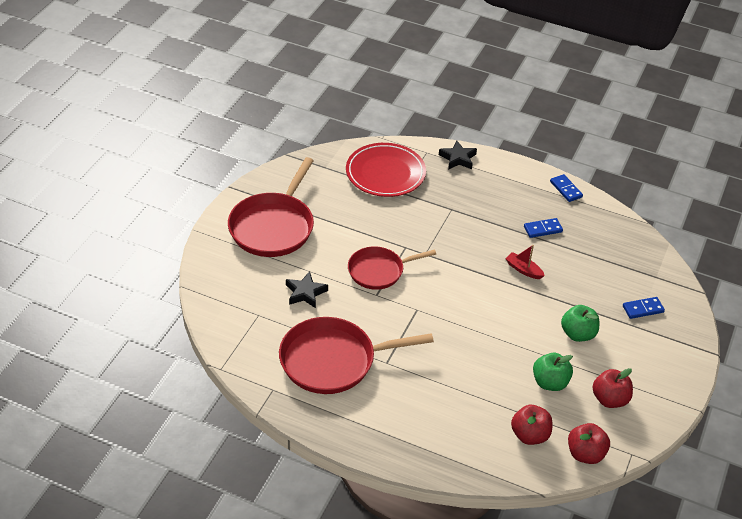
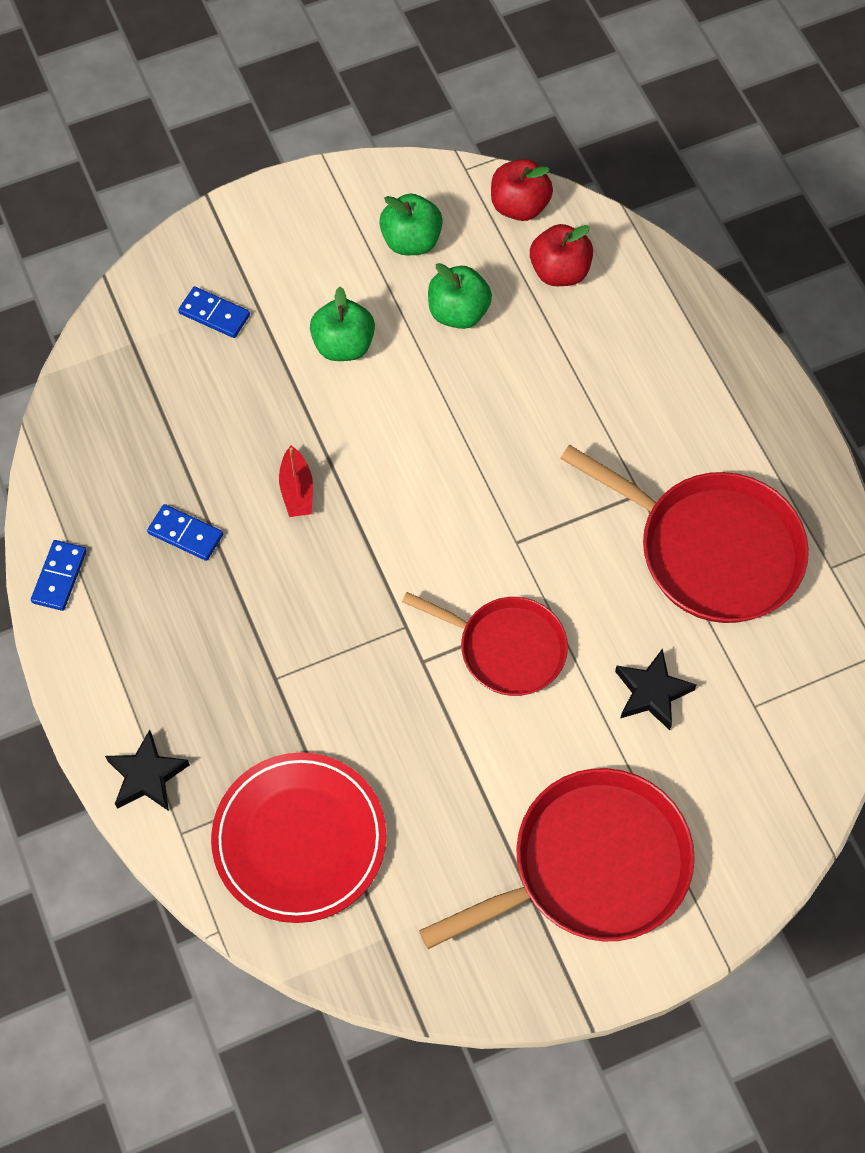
camera: 135 degrees left, 20 degrees up
red apple [592,368,633,408] -> green apple [379,194,443,255]

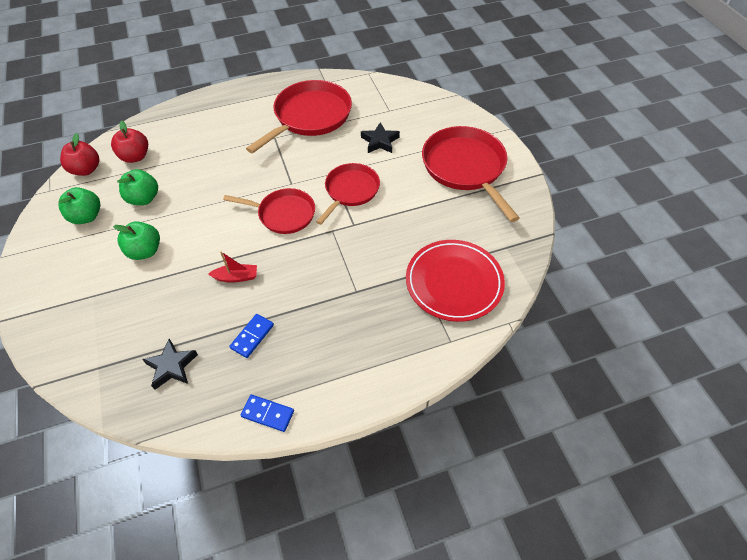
camera: 85 degrees left, 10 degrees down
black star [105,730,190,811] -> black star moved to [142,339,198,390]
blue domino [178,286,250,338] -> none
none -> red pan [223,188,315,234]

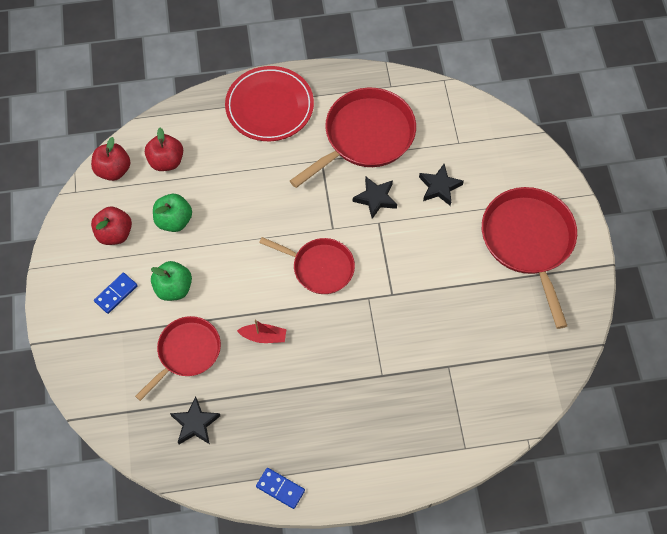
camera: 10 degrees right, 10 degrees up
green apple [58,187,100,224] -> red apple [91,206,132,245]
blue domino [229,314,274,358] -> blue domino moved to [94,273,138,314]
red pan [316,163,380,225] -> red pan moved to [135,316,221,401]
red plate [406,240,505,322] -> red plate moved to [225,66,314,141]
none -> black star [353,176,397,219]

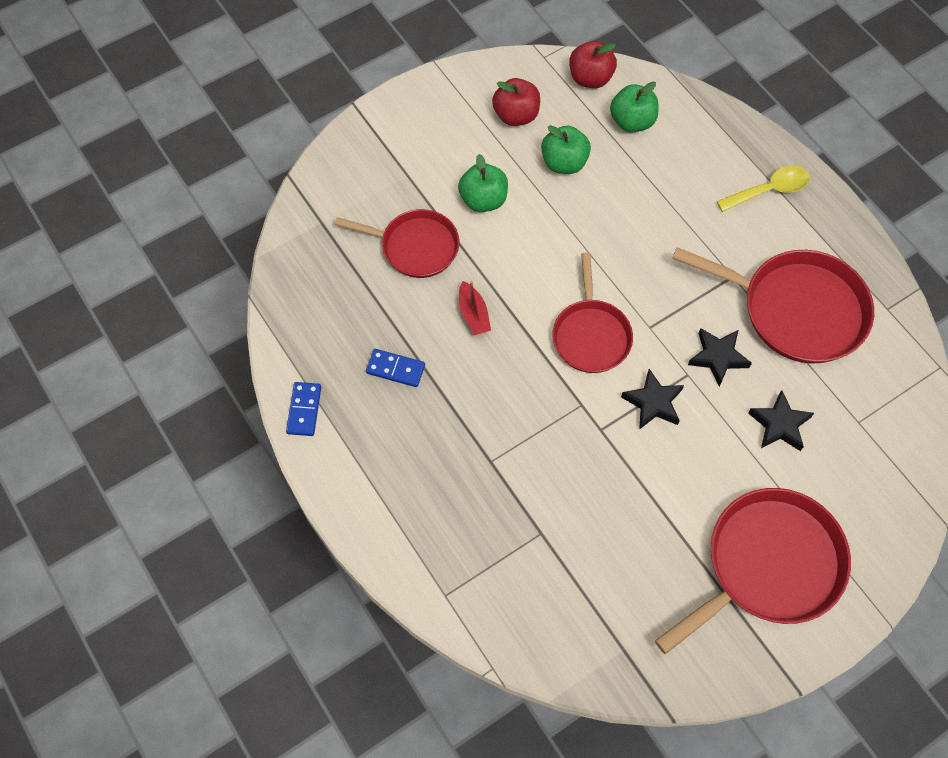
camera: 65 degrees right, 0 degrees up
blue domino [94,273,138,314] -> blue domino moved to [366,349,425,387]
red apple [145,128,183,171] -> green apple [610,82,658,133]
black star [170,396,220,444] -> black star moved to [621,369,684,430]
red plate [225,66,314,141] -> yellow spoon [717,166,810,212]

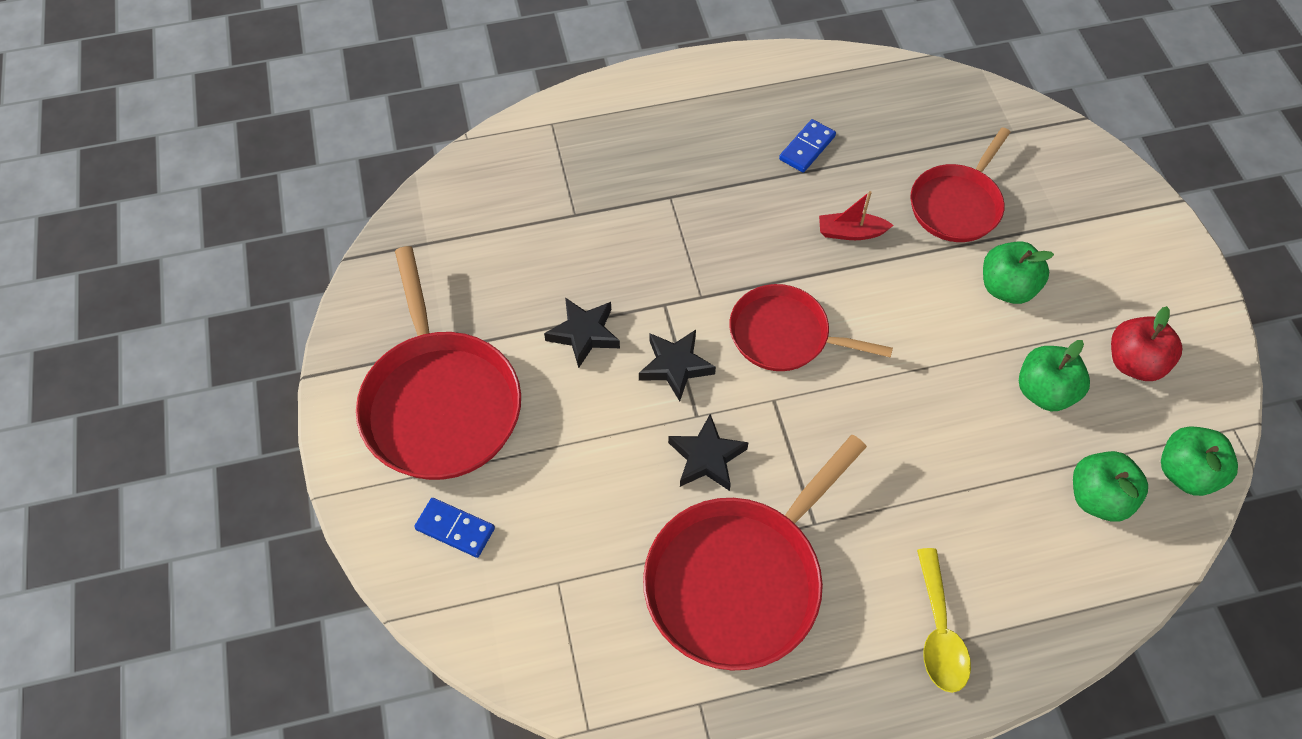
camera: 110 degrees right, 5 degrees down
blue domino [286,382,321,436] -> blue domino moved to [414,498,495,558]
red apple [569,41,617,88] -> green apple [1161,426,1238,496]
black star [748,390,814,451] -> black star moved to [544,298,620,368]

